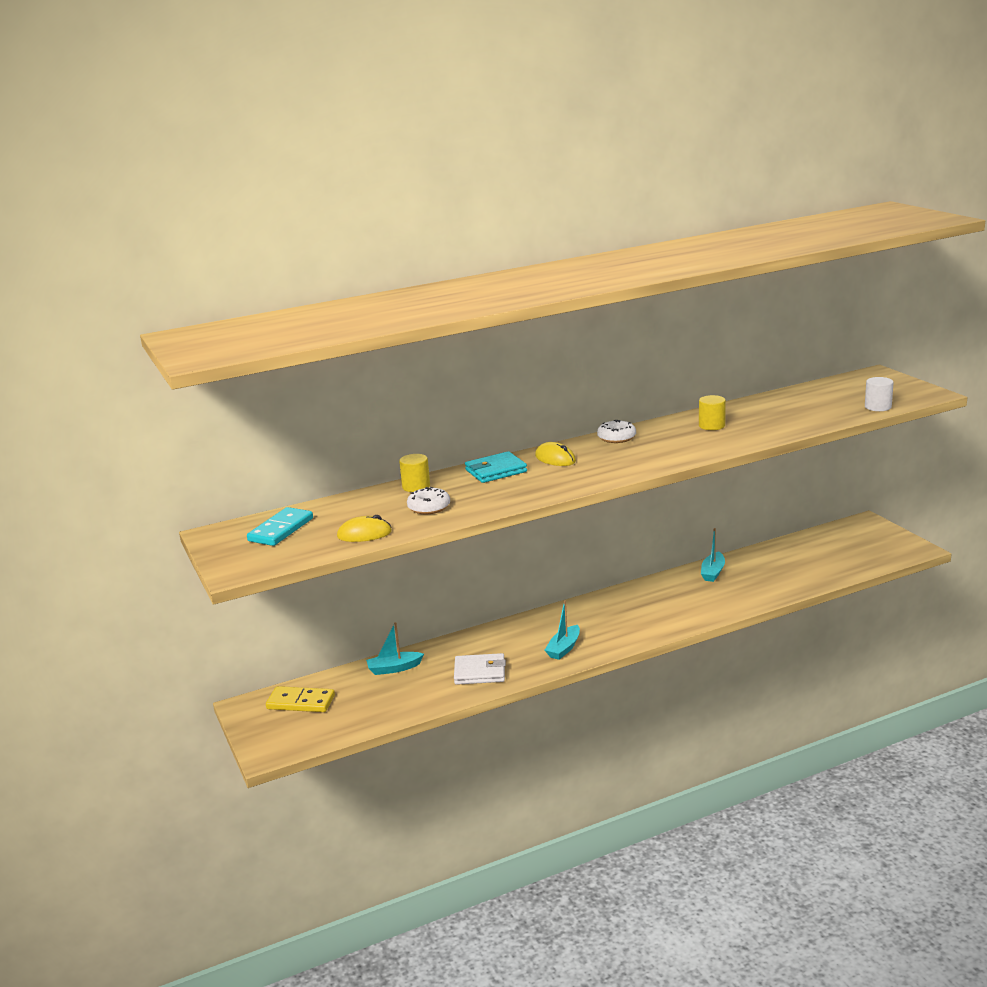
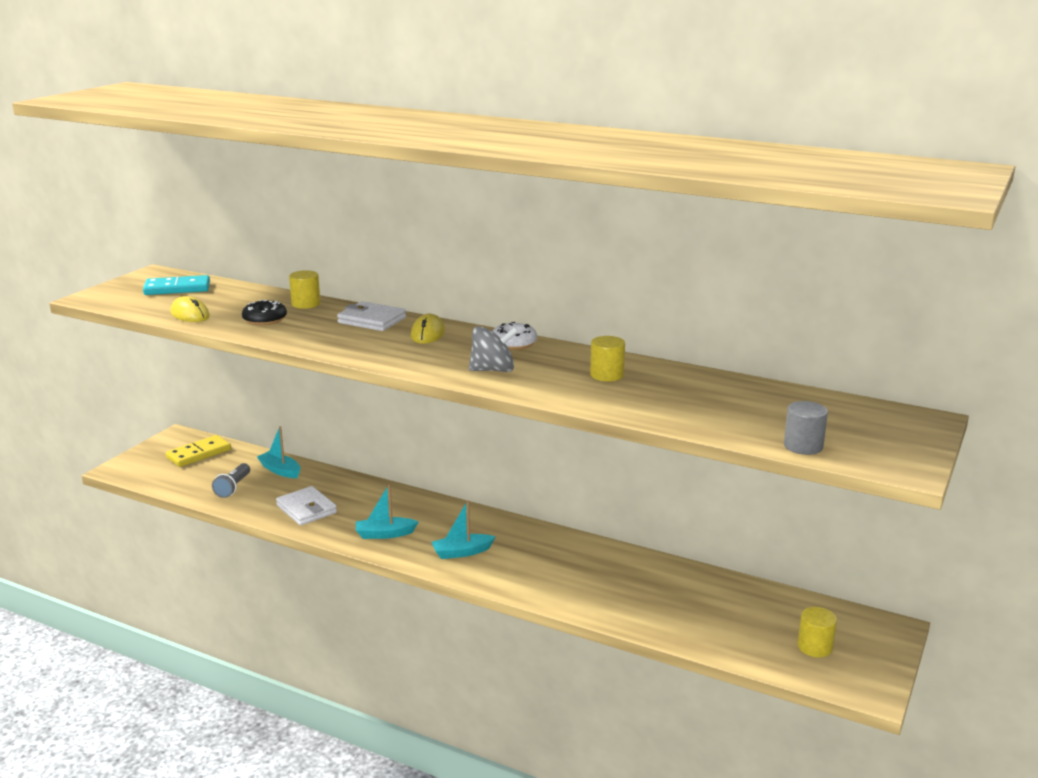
camera: 50 degrees right, 0 degrees up
yellow domino [266,686,335,712] -> yellow domino turned 75 degrees clockwise [166,435,231,467]
white donut [407,487,450,514] -> black donut [242,300,287,325]
turquoise wallet [465,451,527,483] -> white wallet [337,301,406,331]
turquoise boat [701,528,725,582] -> turquoise boat moved to [432,500,496,559]
white cylinder [865,377,894,411] -> grey cylinder [784,401,828,455]
none -> grey flashlight [212,463,250,498]
none -> grey spinning top [469,326,518,372]
none -> yellow cylinder [798,607,837,657]

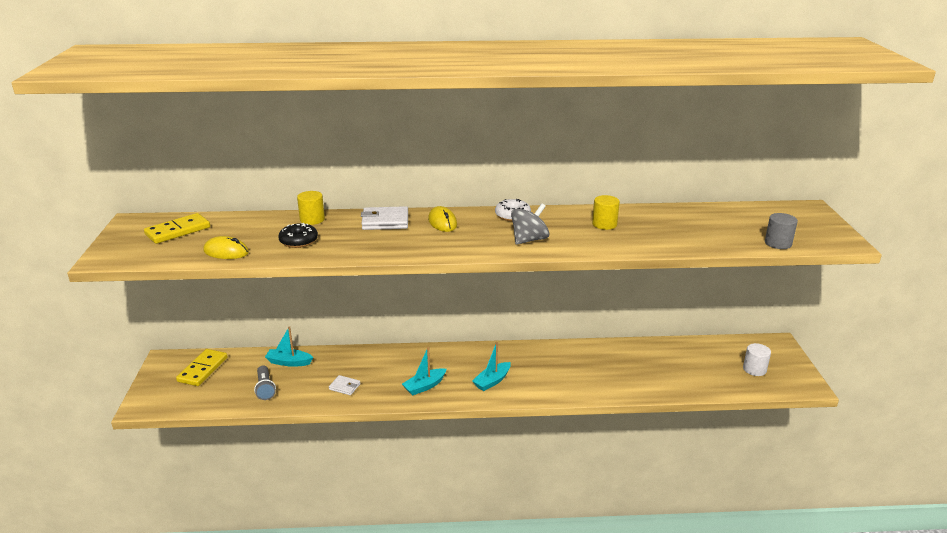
camera: 30 degrees left, 5 degrees up
turquoise domino [143,275,210,295] -> yellow domino [144,213,210,244]
white wallet [276,486,337,526] -> white wallet [329,375,361,395], size x0.59
yellow cylinder [798,607,837,657] -> white cylinder [743,343,771,376]

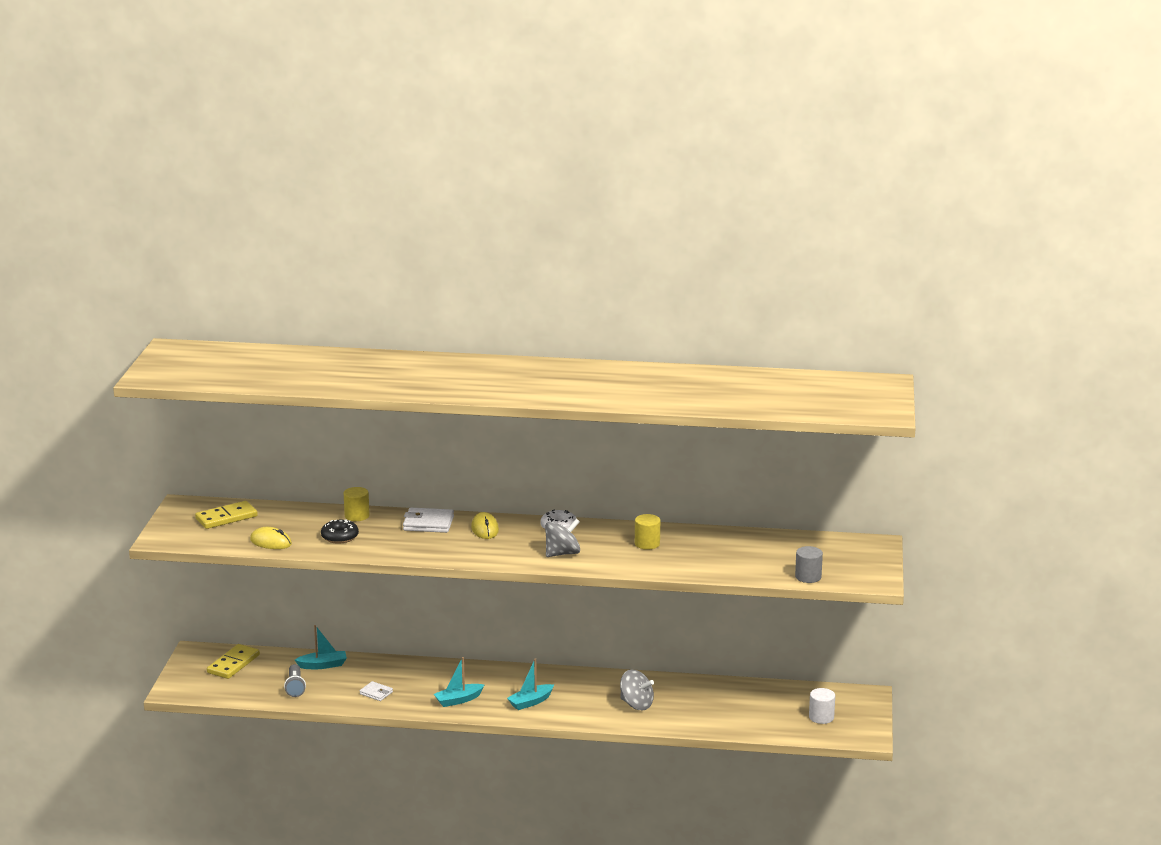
camera: 10 degrees right, 5 degrees down
turquoise boat [265,326,313,367] -> turquoise boat turned 150 degrees clockwise [295,625,347,669]
none -> grey spinning top [620,669,654,710]

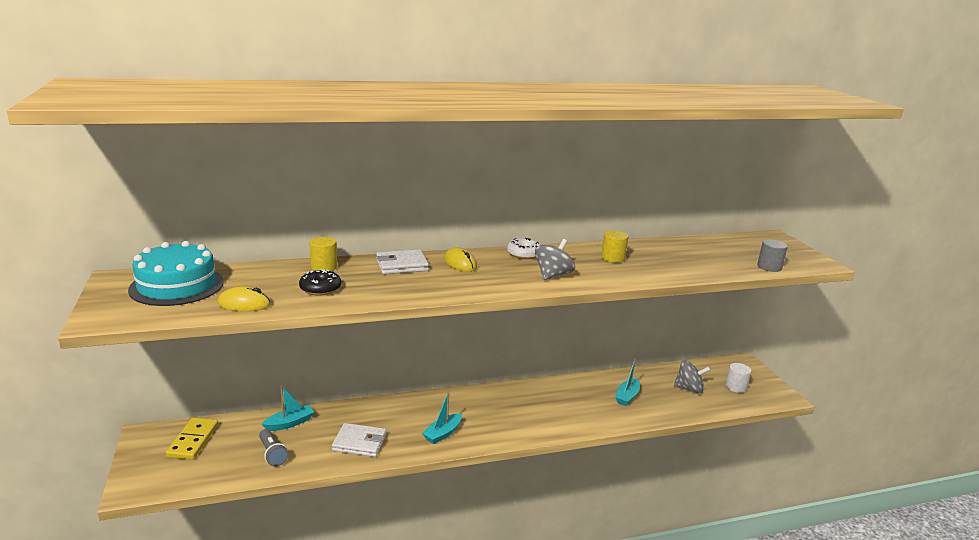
camera: 25 degrees left, 0 degrees up
yellow domino [195,501,258,529] -> turquoise cake [128,241,224,306]
white wallet [360,681,393,701] -> white wallet [332,423,386,457], size x1.70
turquoise boat [507,658,554,710] -> turquoise boat moved to [615,358,640,406]
grey spinning top [620,669,654,710] -> grey spinning top moved to [674,360,711,394]

